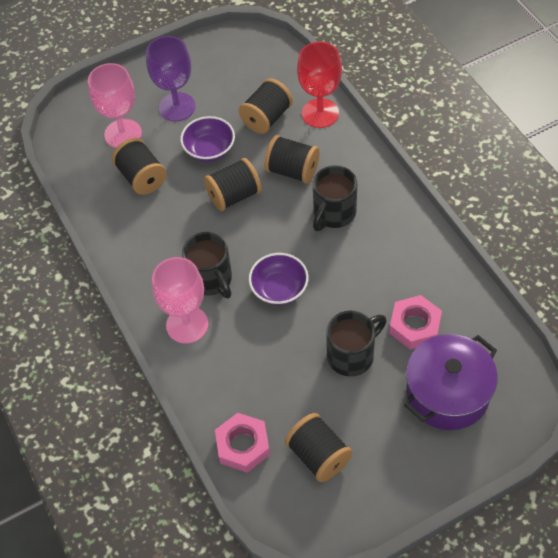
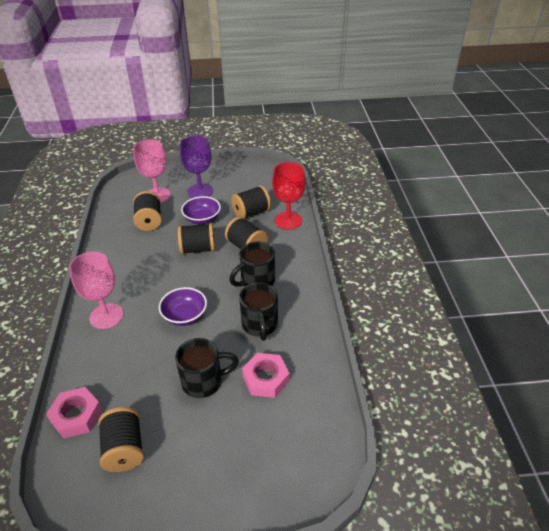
camera: 20 degrees right, 15 degrees down
black mug [182,232,232,299] -> black mug moved to [239,282,278,341]
purple pot [404,334,498,430] -> none

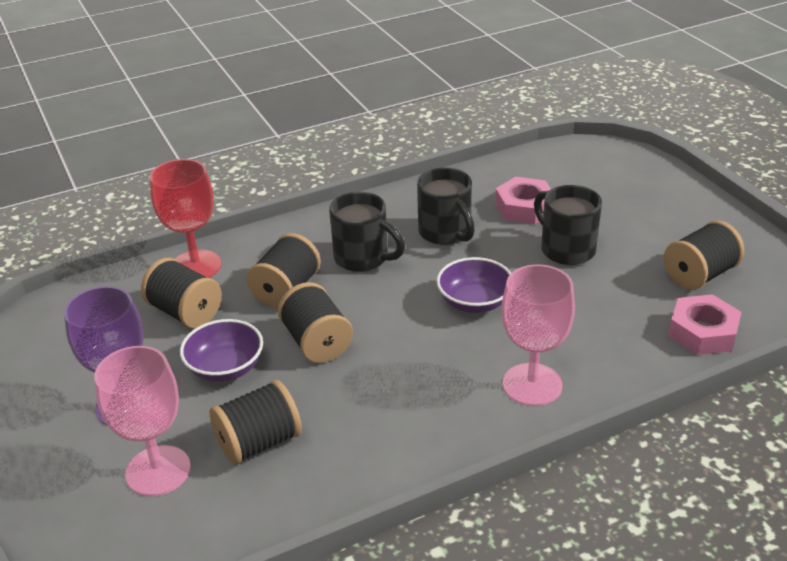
camera: 110 degrees left, 5 degrees down
black mug [239,282,278,341] -> black mug turned 90 degrees clockwise [417,168,475,245]

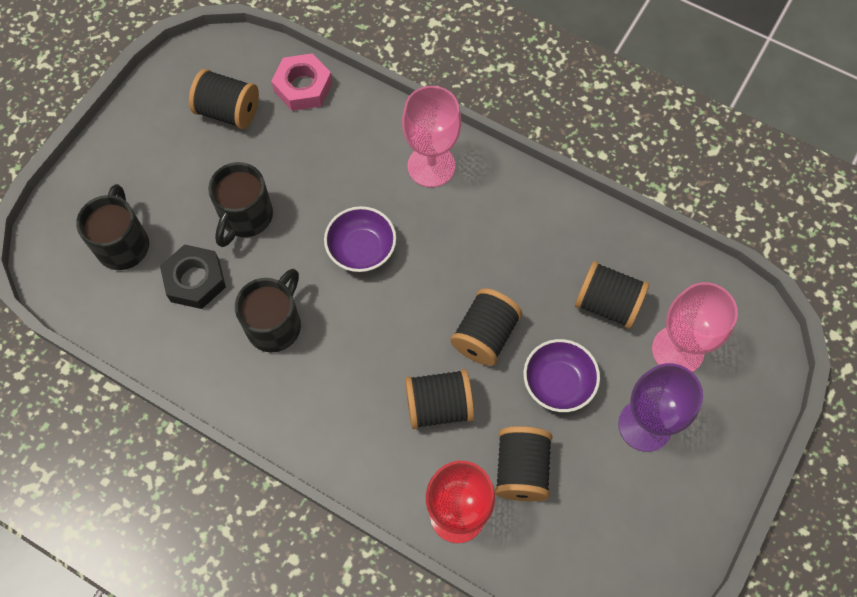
camera: 125 degrees left, 30 degrees up
black mug [329,192,405,272] -> black mug moved to [76,184,149,270]
pink nut [495,177,551,224] -> black nut [160,244,226,309]

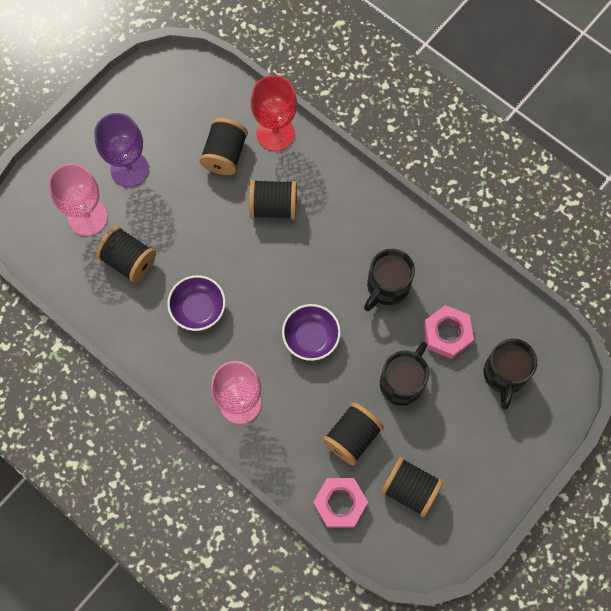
camera: 170 degrees left, 5 degrees up
black nut [160,244,226,309] -> pink nut [423,305,474,359]
black spool [450,288,523,366] -> black spool moved to [323,402,384,465]
purple bowl [523,339,600,412] -> purple bowl moved to [167,275,226,331]

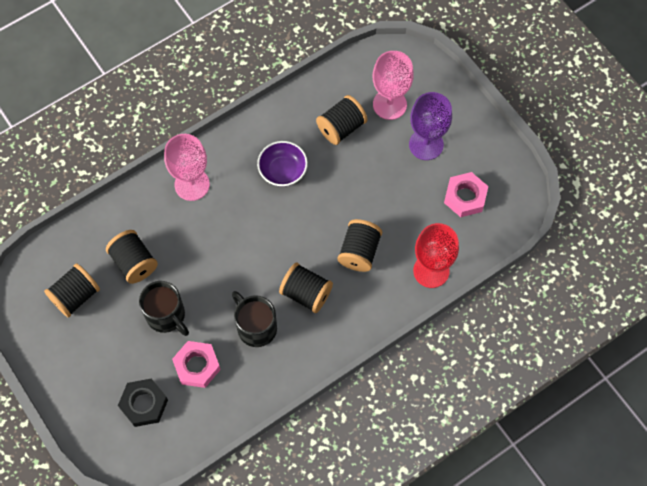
camera: 105 degrees right, 5 degrees down
black spool [199,118,248,175] -> black spool moved to [279,263,333,313]
purple bowl [282,304,341,361] -> none
pink nut [313,478,368,528] -> pink nut moved to [444,172,488,217]
black mug [484,339,537,409] -> black nut [118,379,168,427]

